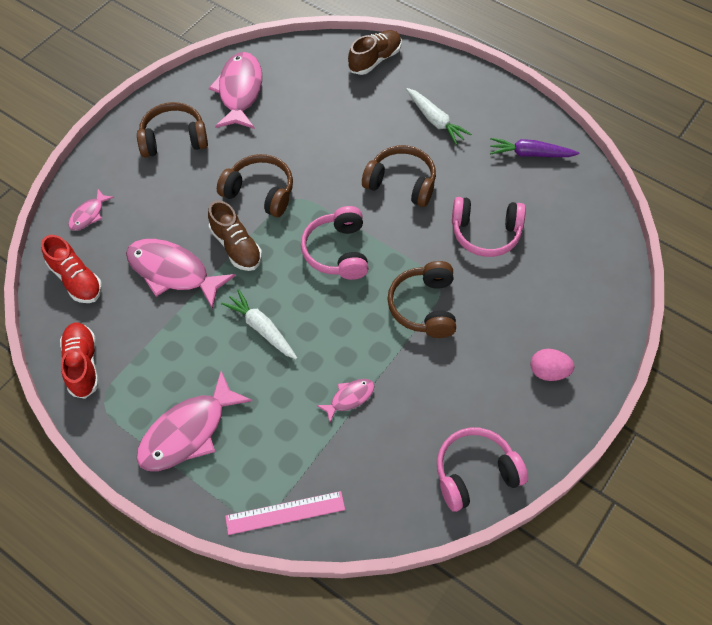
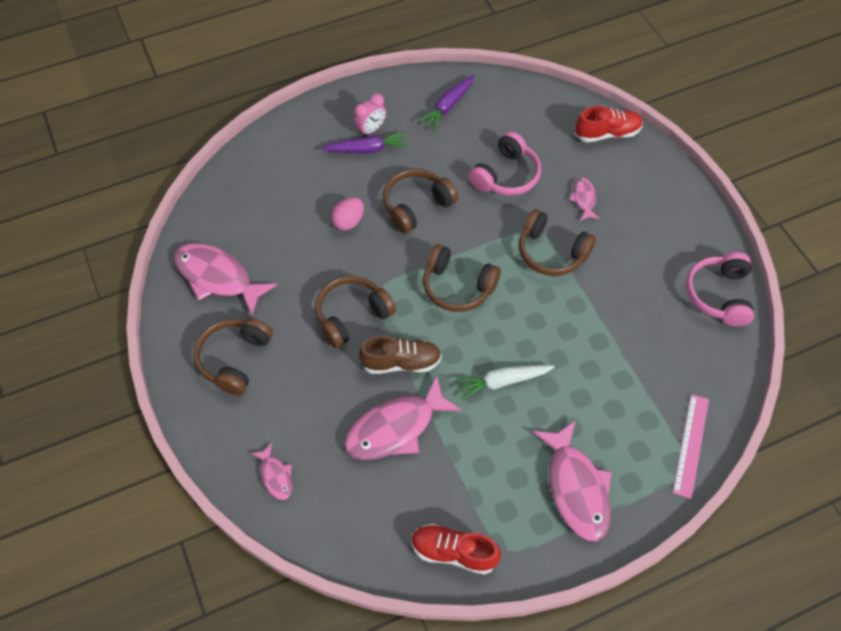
camera: 60 degrees left, 0 degrees up
red shoe [41,235,102,303] -> red shoe moved to [575,106,643,142]
pink headphones [301,206,369,280] -> brown headphones [423,244,501,312]
pink fish [317,379,374,422] -> pink fish moved to [569,178,600,221]
brown shoe [348,30,401,75] -> none
white carrot [406,88,471,145] -> purple carrot [321,131,408,153]
pink egg [530,349,575,381] -> pink egg moved to [331,197,364,230]
none -> pink clock [354,93,386,137]

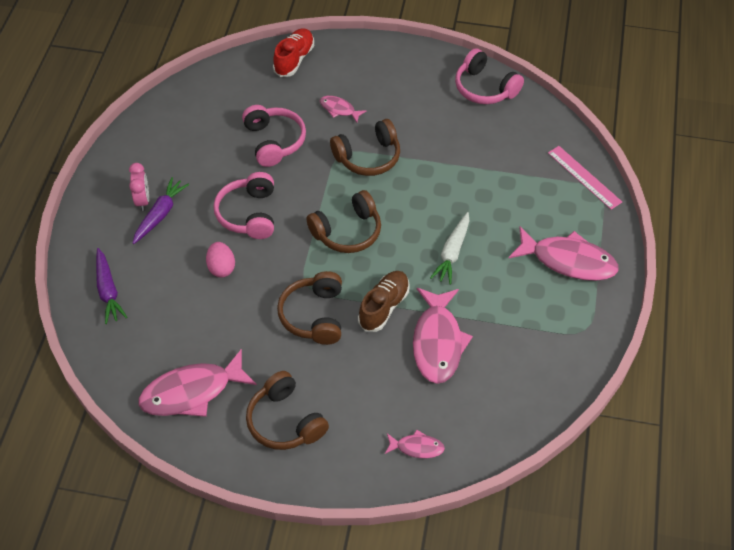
camera: 55 degrees left, 5 degrees down
brown headphones [383,169,458,234] -> pink headphones [214,172,274,239]
red shoe [411,524,501,575] -> none
purple carrot [418,75,475,130] -> purple carrot moved to [96,248,128,324]

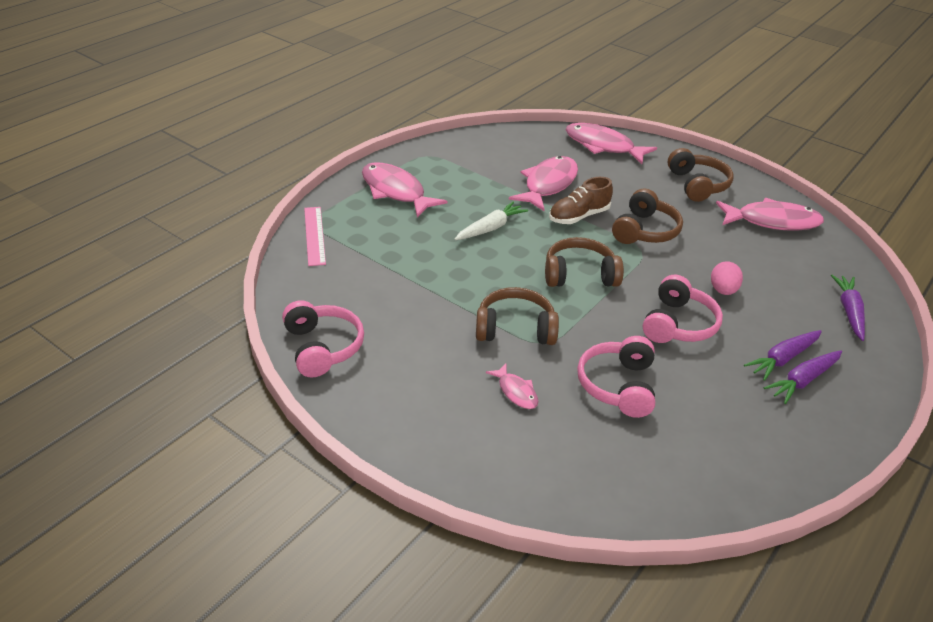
camera: 155 degrees left, 15 degrees down
pink clock [129,163,149,211] -> purple carrot [764,350,842,404]
red shoe [273,28,314,77] -> none
pink fish [385,430,445,458] -> pink fish [565,123,657,164], size x2.01

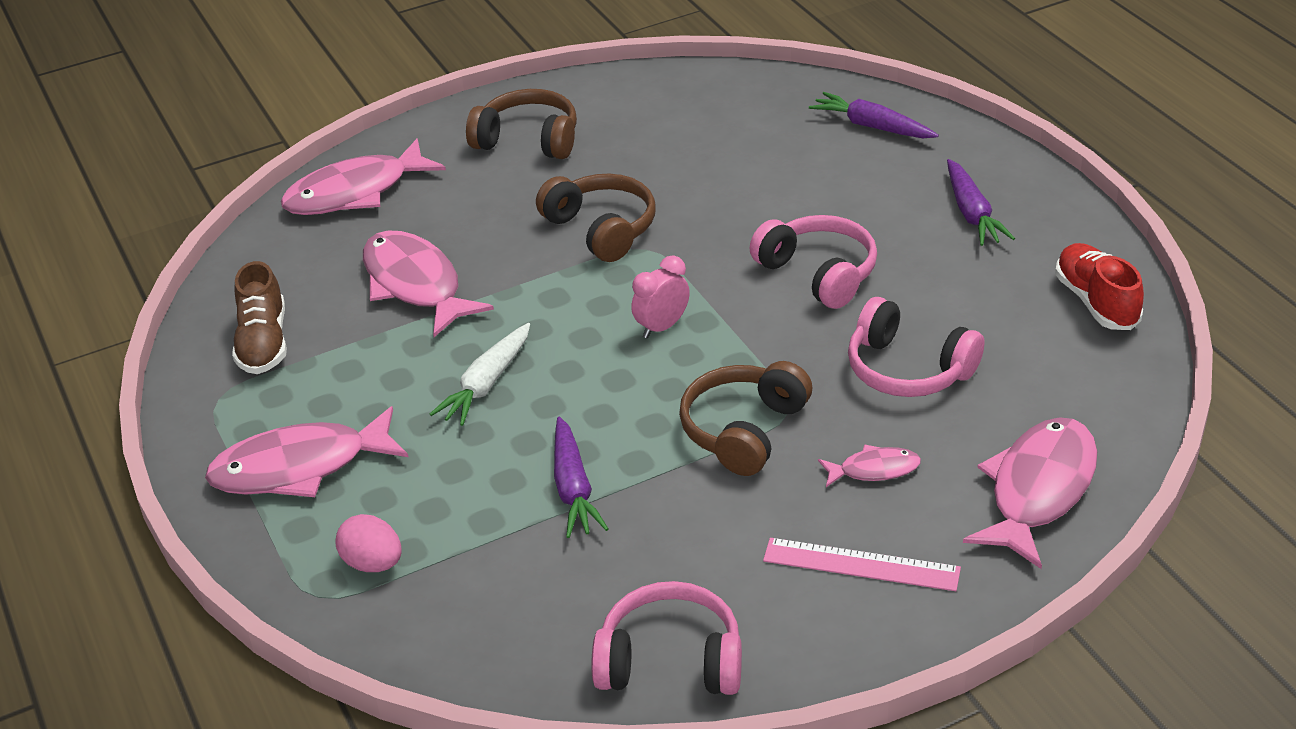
camera: 60 degrees left, 0 degrees up
pink ruler [304,207,326,266] -> pink ruler moved to [763,538,961,591]
white carrot [455,201,528,240] -> white carrot turned 135 degrees counterclockwise [430,323,530,426]
brown headphones [545,237,624,287] -> pink clock [631,255,690,339]
brown shoe [549,177,613,224] -> brown shoe moved to [232,261,287,374]
pink egg [711,261,743,295] -> pink egg moved to [336,514,402,572]
pink fish [716,198,824,231] -> pink fish moved to [963,417,1097,569]
purple carrot [744,330,822,381] -> purple carrot moved to [554,417,608,538]
none -> red shoe [1055,243,1144,330]

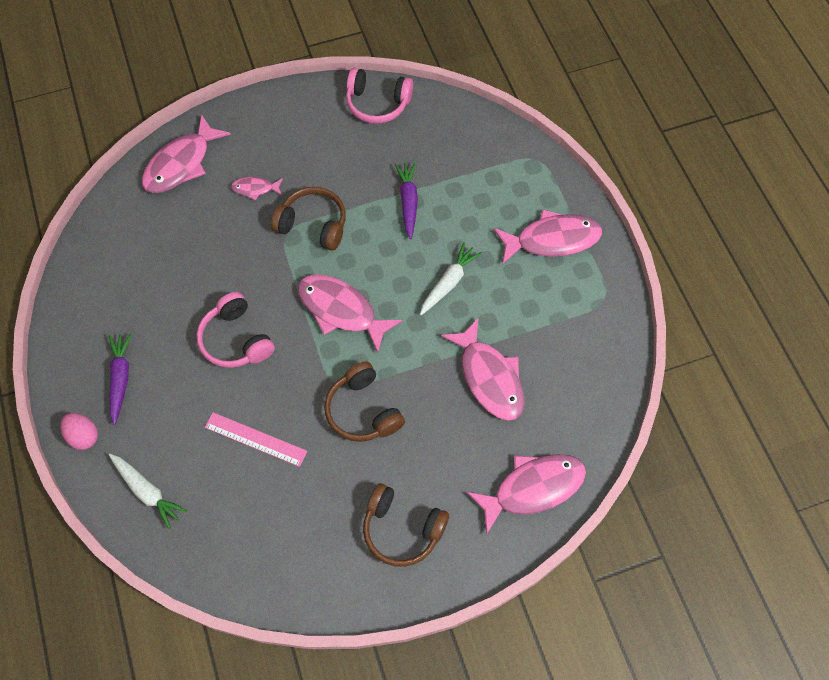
camera: 175 degrees left, 25 degrees up
brown shoe [232,261,287,374] -> none
pink egg [336,514,402,572] -> pink egg moved to [60,413,98,450]
pink clock [631,255,690,339] -> pink fish [298,274,402,353]
brown headphones [679,361,812,476] -> brown headphones turned 105 degrees counterclockwise [271,187,346,251]
pink ruler [763,538,961,591] -> pink ruler moved to [205,412,307,467]
purple carrot [809,92,939,138] -> white carrot [109,454,187,529]
pink headphones [848,297,984,397] -> none
red shoe [1055,243,1144,330] -> none

